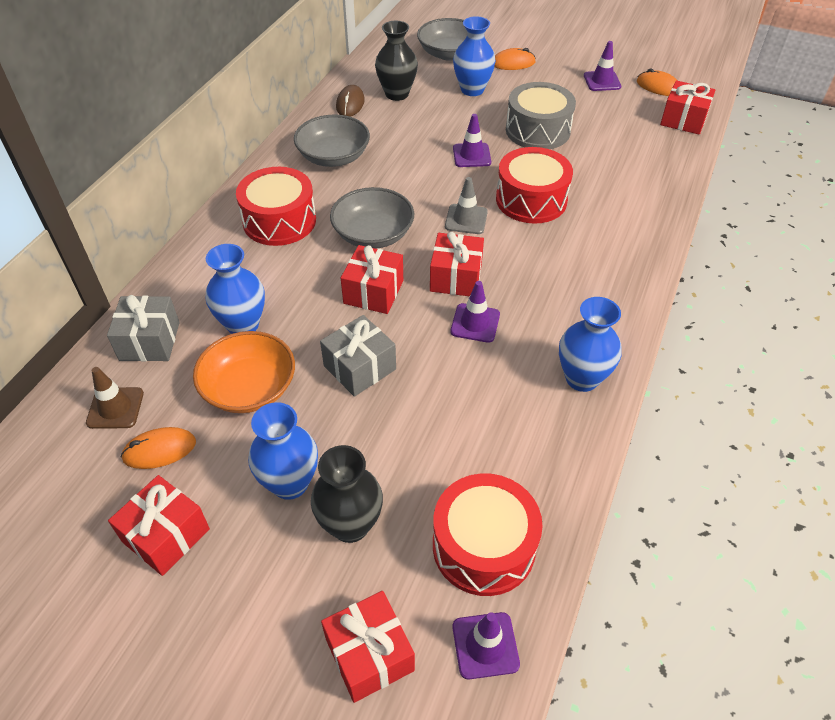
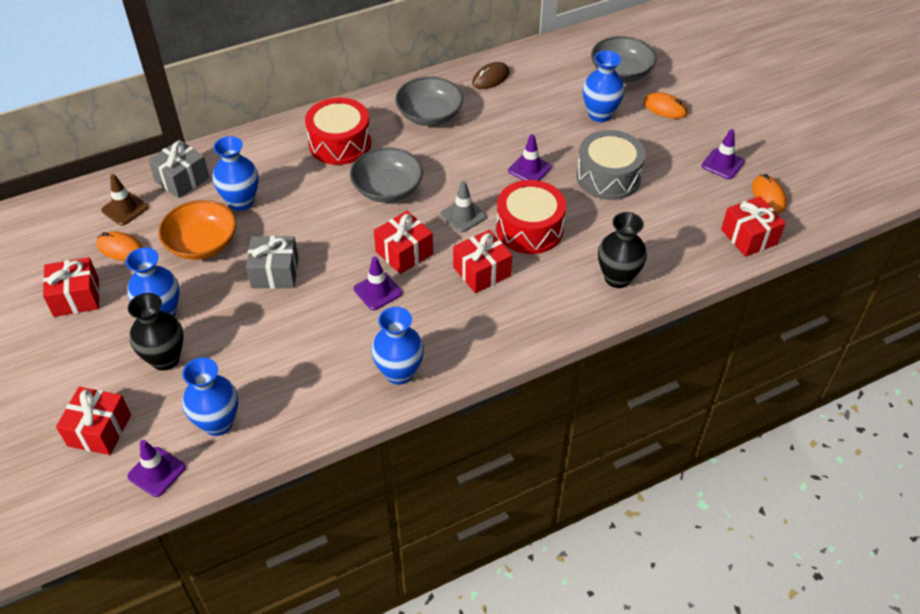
camera: 40 degrees right, 0 degrees up
red gift [341,245,403,314] -> red gift moved to [453,230,512,293]
black vase [375,21,418,101] -> black vase moved to [598,212,647,288]
red drum [433,473,543,596] -> blue vase [182,357,238,436]

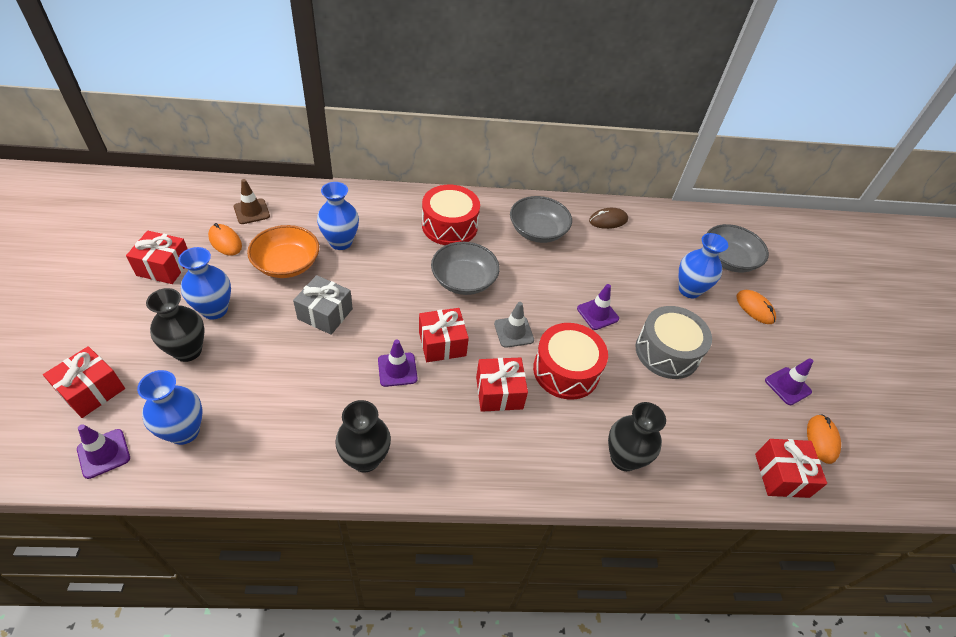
camera: 20 degrees right, 0 degrees up
grey gift [148,140,210,198] -> none
blue vase [371,307,424,385] -> black vase [335,400,391,473]

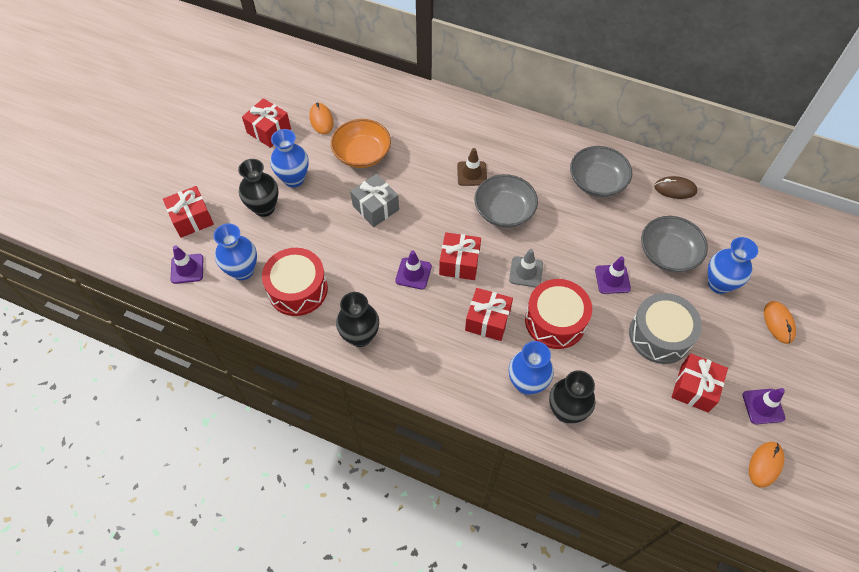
camera: 30 degrees right, 10 degrees up
brown traffic cone [234,179,270,224] -> brown traffic cone moved to [457,148,487,186]
blue vase [317,182,359,250] -> blue vase moved to [509,341,554,395]
red drum [422,185,480,245] -> red drum moved to [262,248,328,316]
grey bowl [707,224,769,272] -> grey bowl moved to [641,216,708,272]
red gift [755,439,827,498] -> red gift moved to [671,353,728,413]

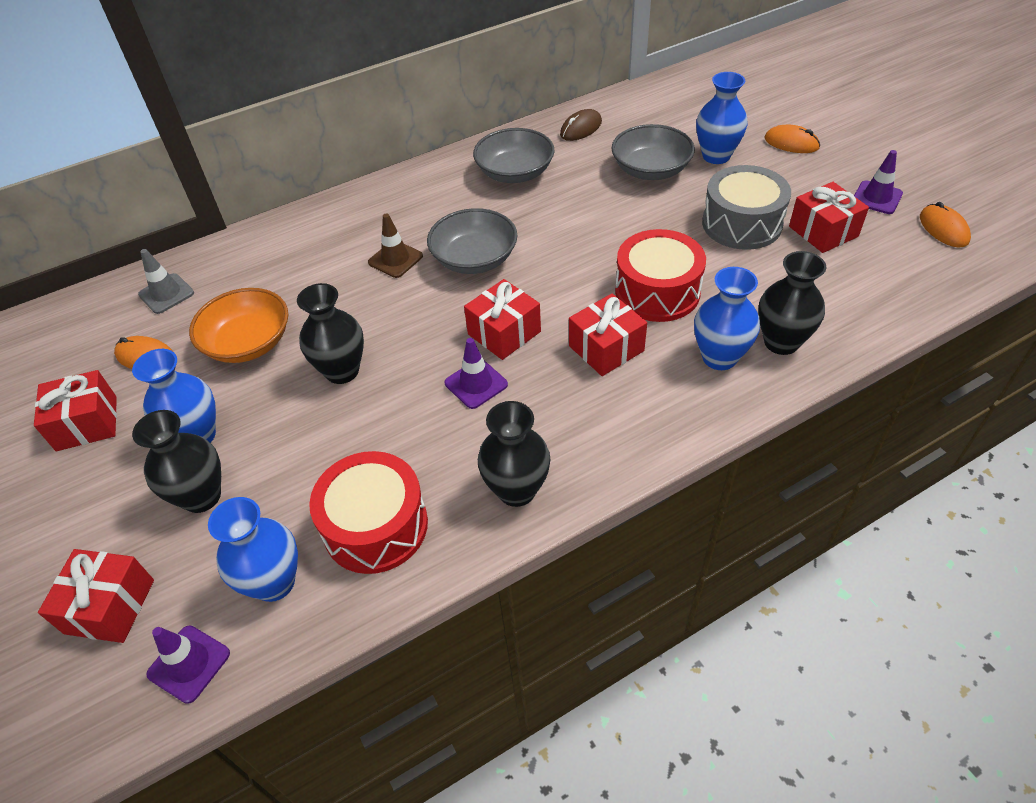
camera: 50 degrees left, 10 degrees down
grey gift [350,174,399,227] -> black vase [297,283,364,384]
grey traffic cone [509,249,543,287] -> grey traffic cone moved to [138,249,194,314]
purple traffic cone [595,256,631,294] -> none

